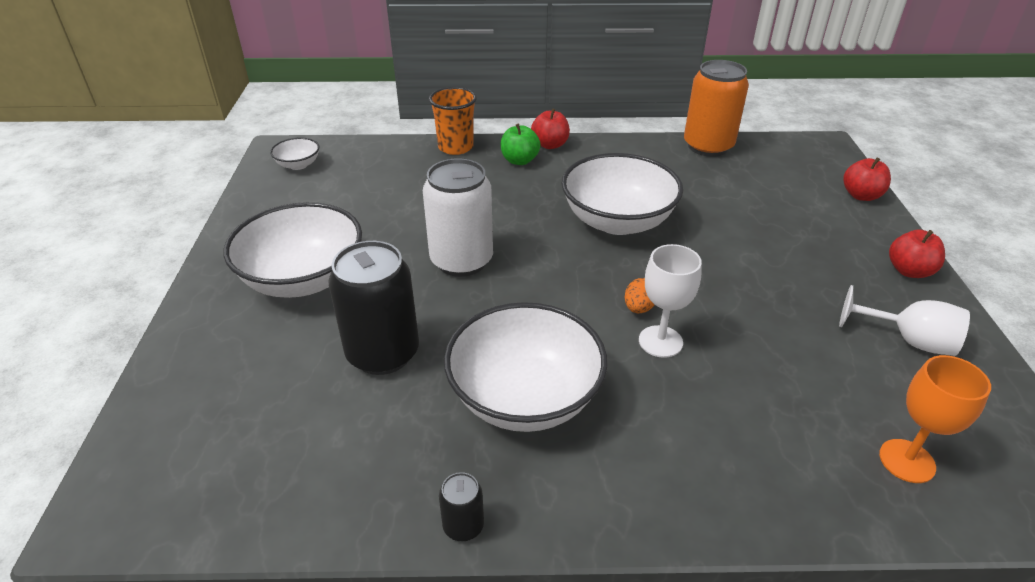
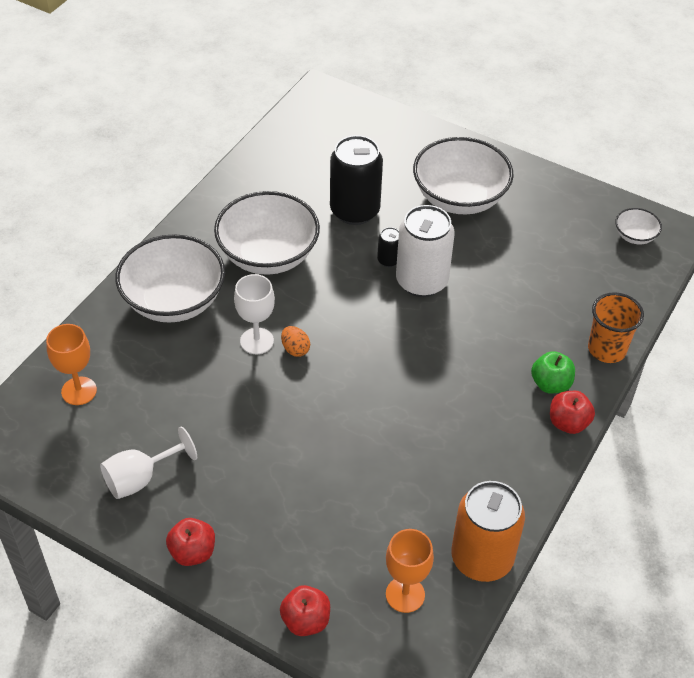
camera: 120 degrees right, 10 degrees up
black can [439,472,484,541] -> black can moved to [377,227,399,267]
white bowl [562,153,683,235] -> white bowl moved to [115,234,225,323]
none -> orange goblet [386,529,434,613]

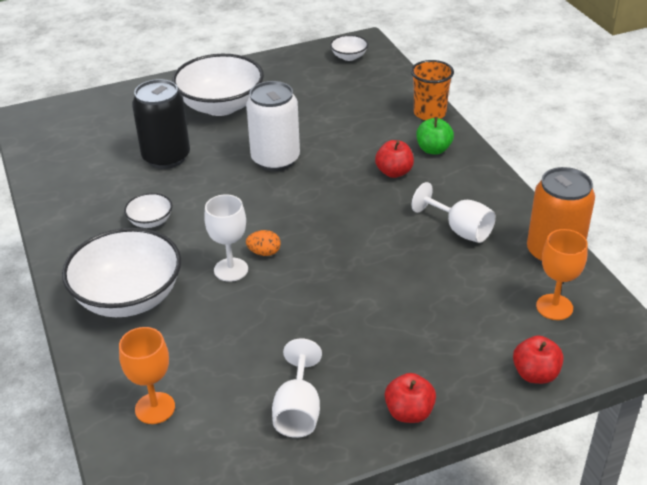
camera: 50 degrees left, 10 degrees down
white bowl [214,191,320,275] -> white bowl [124,193,172,228], size x0.45
black can [377,227,399,267] -> none
red apple [550,391,595,434] -> red apple moved to [375,140,414,178]
none -> white goblet [412,182,496,243]

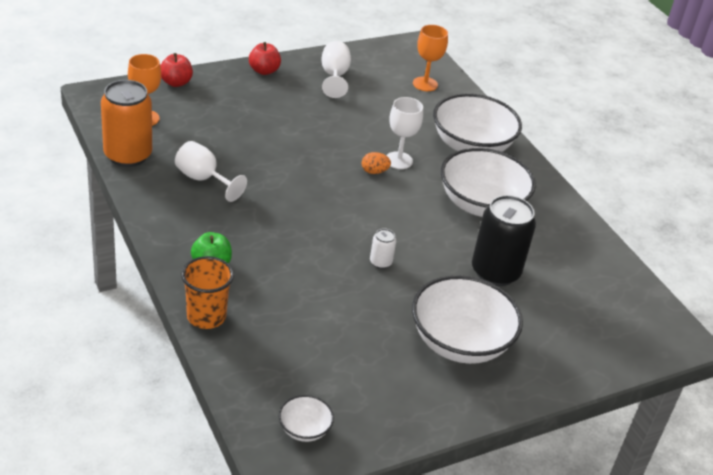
camera: 170 degrees right, 0 degrees up
white bowl [124,193,172,228] -> white bowl [441,148,536,217], size x2.20
white can [246,81,300,171] -> white can [370,229,396,269], size x0.45
red apple [375,140,414,178] -> none

